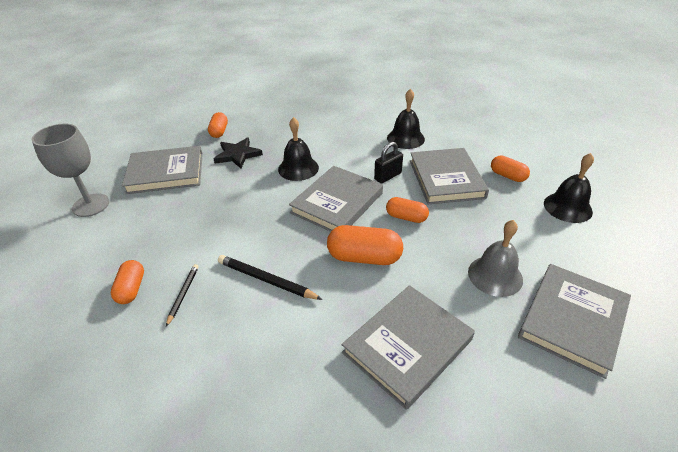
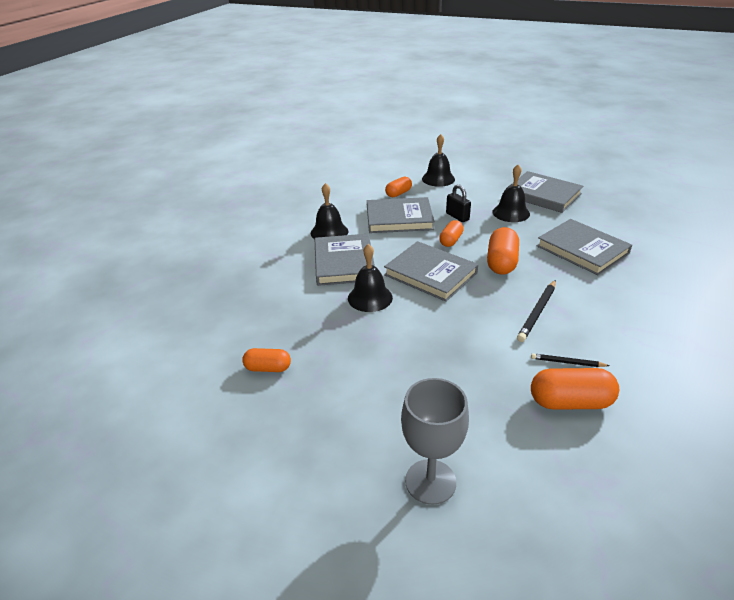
camera: 85 degrees left, 5 degrees down
orange capsule [111,260,144,304] -> orange capsule [531,368,619,410], size x1.60
grey book [122,146,203,194] -> grey book moved to [315,234,375,286]
black star [214,137,263,169] -> none
black padlock [374,142,403,184] -> black padlock moved to [446,184,471,222]
grey bell [468,220,523,297] -> black bell [493,165,530,222]

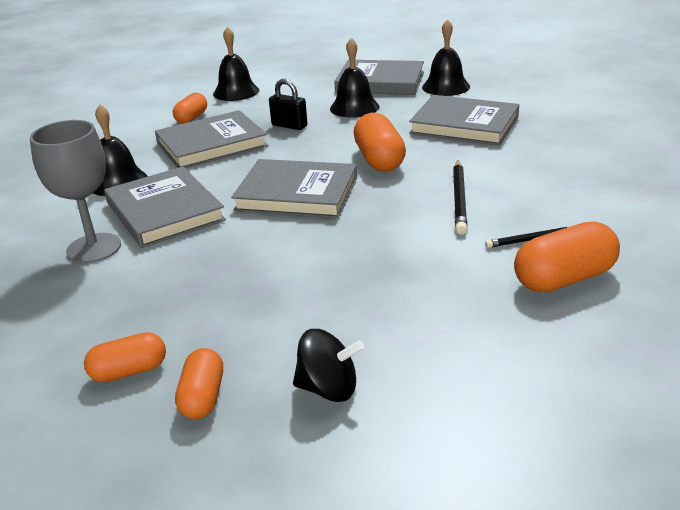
camera: 25 degrees left, 5 degrees down
black bell [348,244,393,312] -> black bell moved to [422,19,470,96]
grey goblet [401,378,469,505] -> grey goblet moved to [30,120,121,263]
orange capsule [439,220,464,247] -> orange capsule moved to [175,348,223,419]
none -> black spinning top [293,329,364,402]

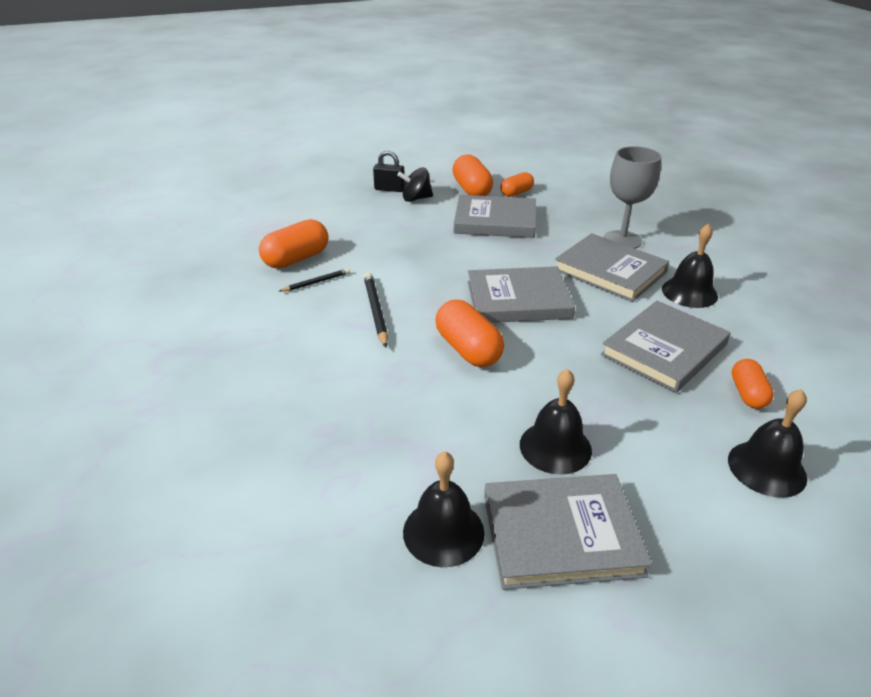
camera: 160 degrees right, 5 degrees up
orange capsule [175,348,223,419] -> orange capsule [452,154,493,196], size x1.60
black padlock [269,79,308,130] -> black padlock moved to [373,151,405,192]
grey book [409,95,519,145] -> grey book moved to [454,195,536,238]

